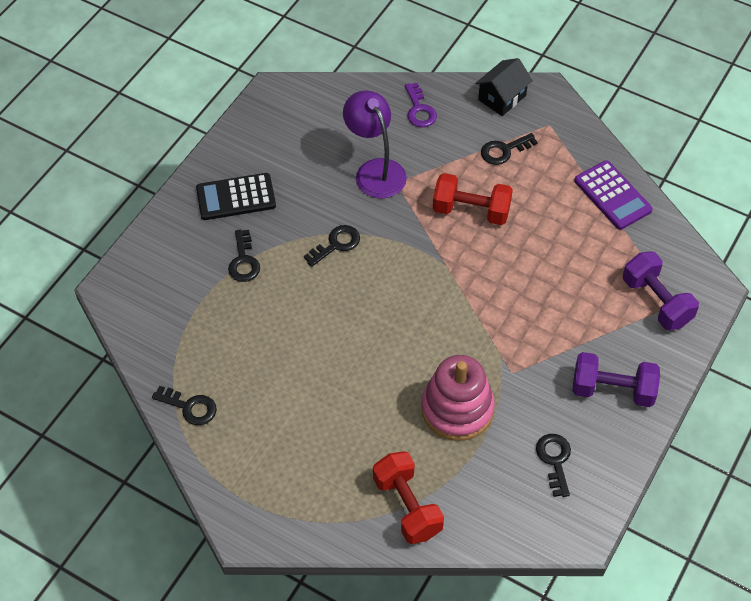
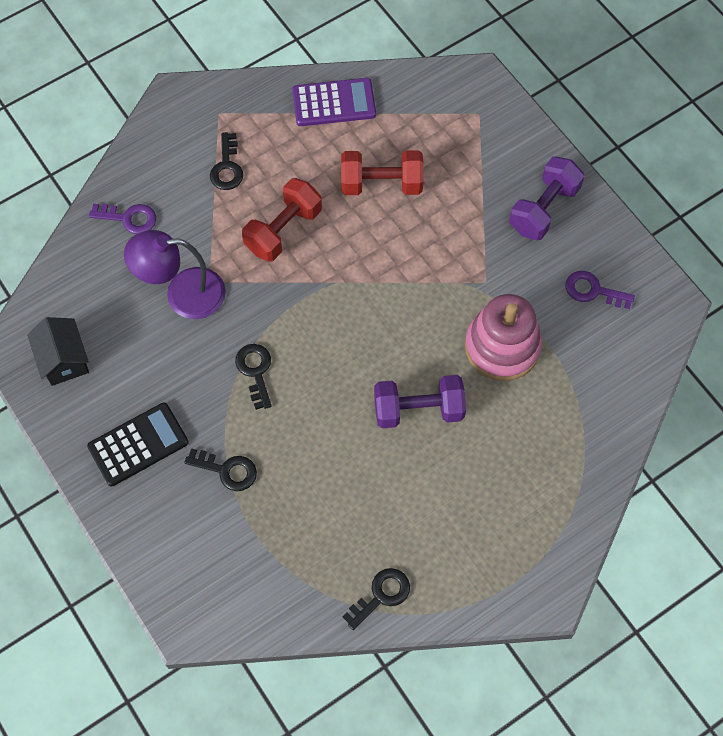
camera: 65 degrees left, 10 degrees up
black calculator [196,173,276,220] -> black calculator turned 135 degrees counterclockwise [87,402,189,486]
red dumbbell [373,451,444,544] -> red dumbbell moved to [341,150,424,195]
black house [475,58,533,116] -> black house moved to [27,317,89,386]
black key [536,434,571,497] -> purple key [565,271,635,309]
purple dumbbell [623,251,699,330] -> purple dumbbell moved to [374,375,466,428]

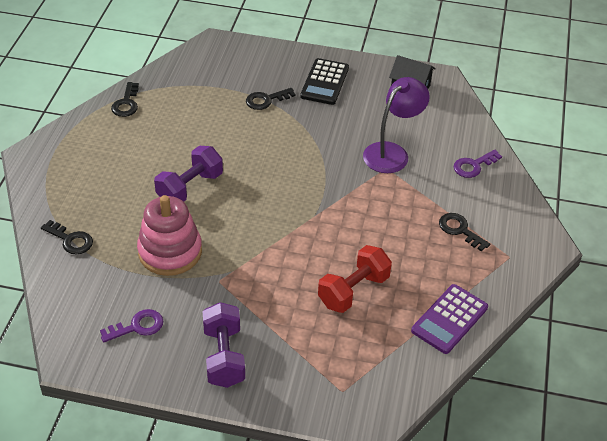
camera: 135 degrees right, 20 degrees down
black key [235,344,271,410] -> black key moved to [41,220,93,254]
red dumbbell [242,178,322,262] -> none

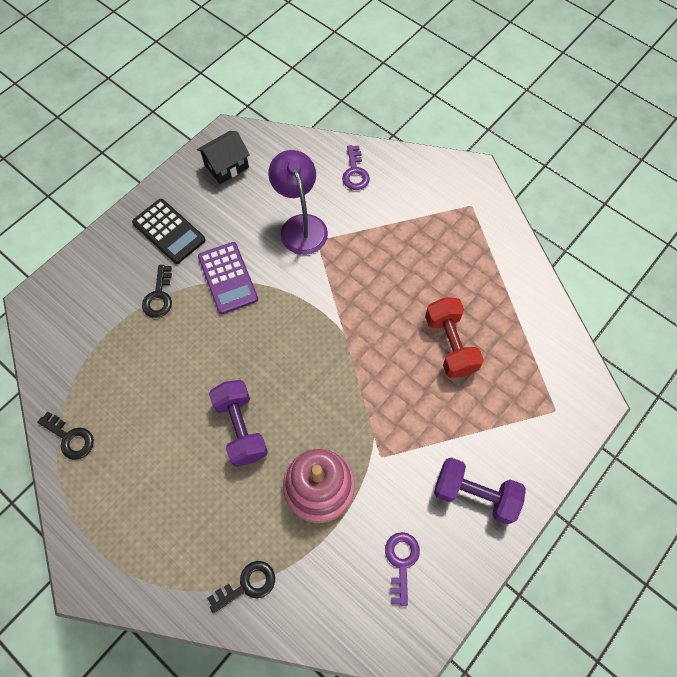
camera: 60 degrees left, 20 degrees up
purple calculator [411,284,488,354] -> purple calculator moved to [198,242,258,314]
black key [439,213,490,251] -> none

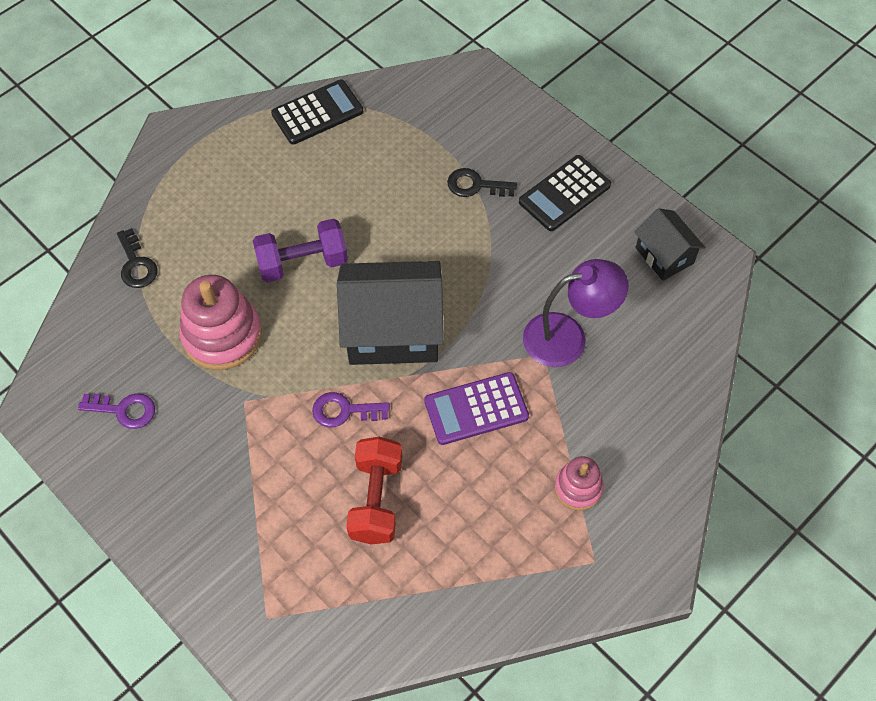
camera: 95 degrees right, 5 degrees down
black key [37,411,94,460] -> black calculator [271,79,363,145]
purple calculator [198,242,258,314] -> purple calculator moved to [424,372,529,445]
purple key [342,145,370,190] -> purple key moved to [312,392,390,427]
red dumbbell [425,297,484,378] -> red dumbbell turned 75 degrees counterclockwise [346,437,402,545]
purple dumbbell [434,458,526,524] -> none
none -> black house [337,261,444,365]
none -> pink stacking toy [554,456,604,511]

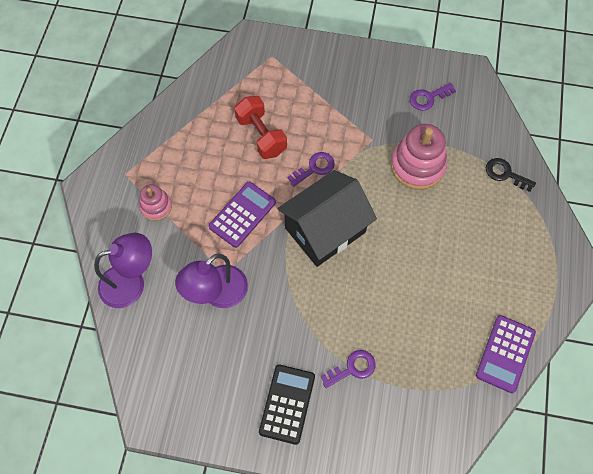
camera: 145 degrees right, 5 degrees up
purple dumbbell [253,219,348,282] -> none
black calculator [271,79,363,145] -> purple calculator [476,315,536,393]
black key [447,168,517,197] -> purple key [321,350,376,388]
black house [634,208,706,281] -> none
none -> purple lamp [94,233,152,308]

